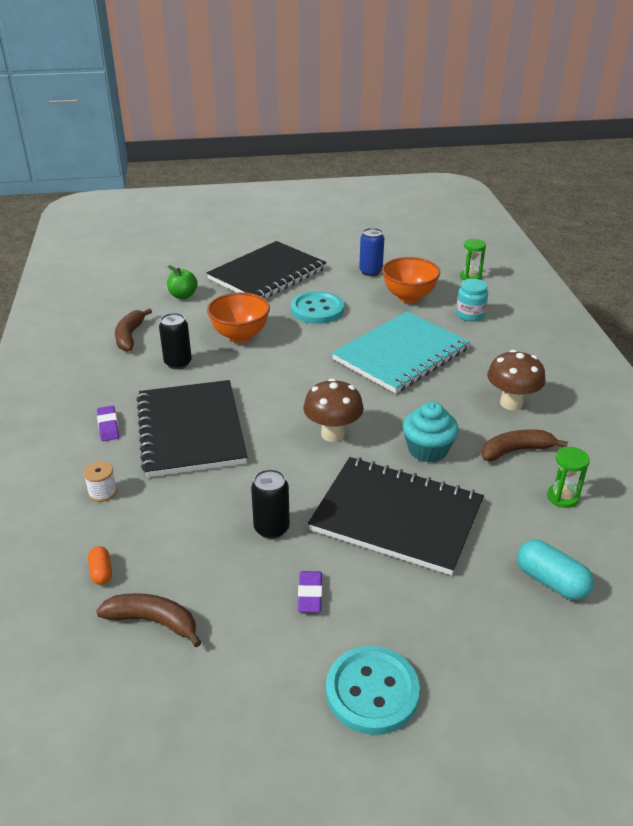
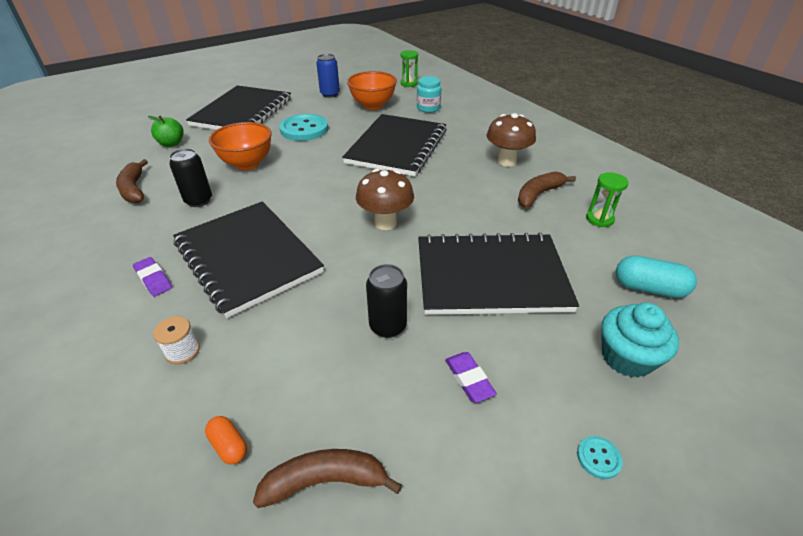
camera: 25 degrees left, 5 degrees up
turquoise button [326,646,420,735] -> turquoise button [577,436,623,479], size x0.41
turquoise notebook [332,311,470,393] -> black notebook [342,114,447,176]
turquoise cupcake [403,401,459,463] -> turquoise cupcake moved to [601,303,679,378]

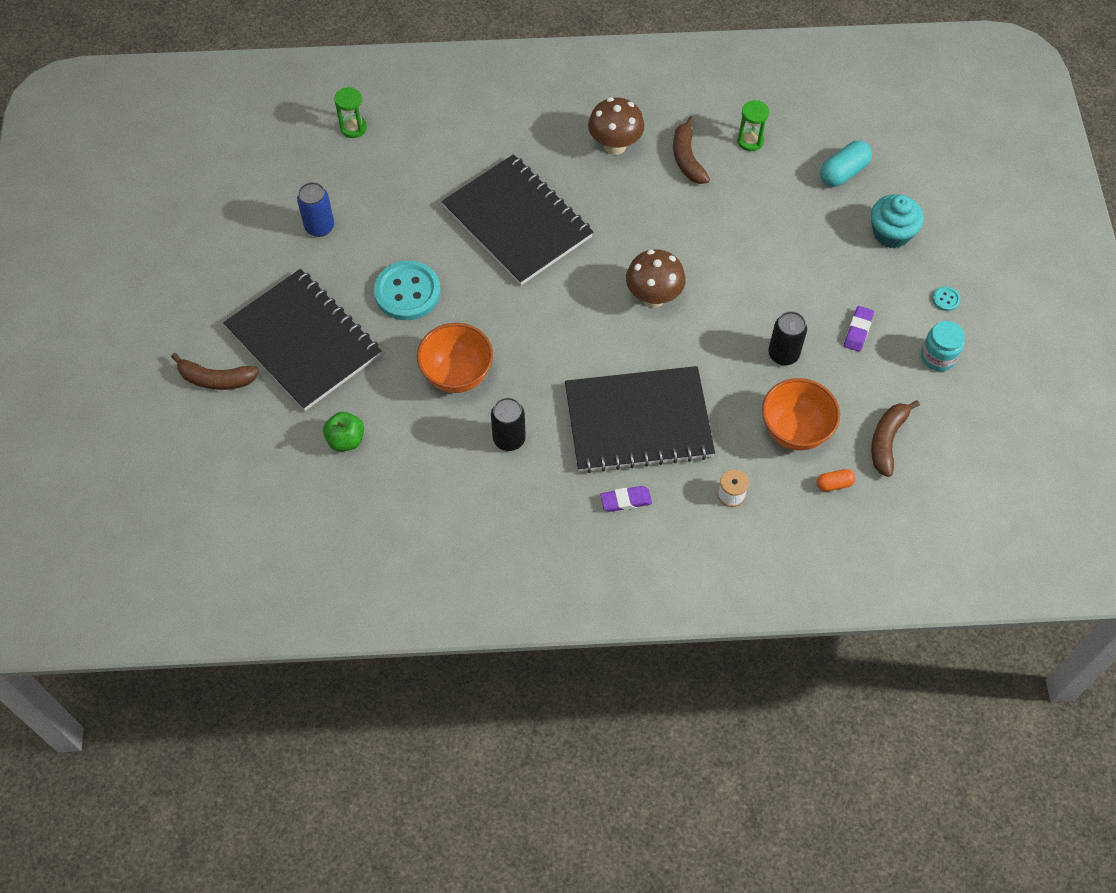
camera: 60 degrees left, 20 degrees up
brown banana [116,159,148,203] -> brown banana moved to [171,353,259,390]
orange bowl [347,71,397,110] -> orange bowl moved to [762,378,840,451]
turquoise jar [417,76,441,113] -> turquoise jar moved to [921,321,965,371]
black notebook [418,232,579,315] -> none
purple eraser [445,352,497,403] -> purple eraser turned 75 degrees counterclockwise [844,306,874,352]

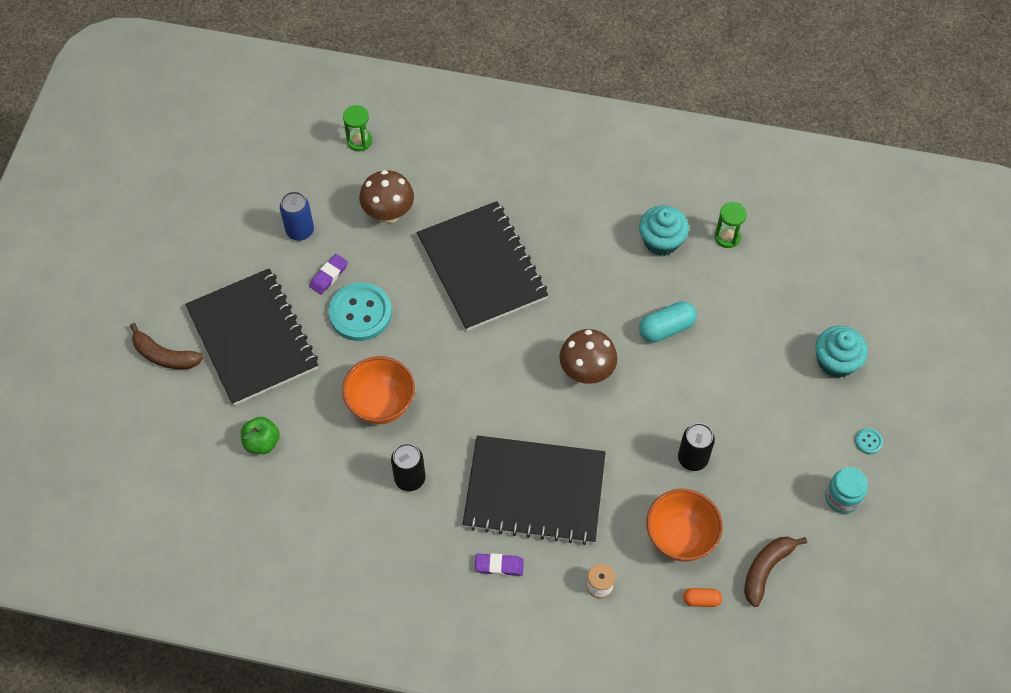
camera: 15 degrees right, 0 degrees up
brown mushroom [588,97,644,155] -> brown mushroom moved to [359,170,414,223]
brown banana [673,116,710,184] -> turquoise cupcake [639,205,689,256]
turquoise capsule [820,141,872,187] -> turquoise capsule moved to [639,301,697,343]
purple eraser [844,306,874,352] -> purple eraser moved to [309,254,348,295]

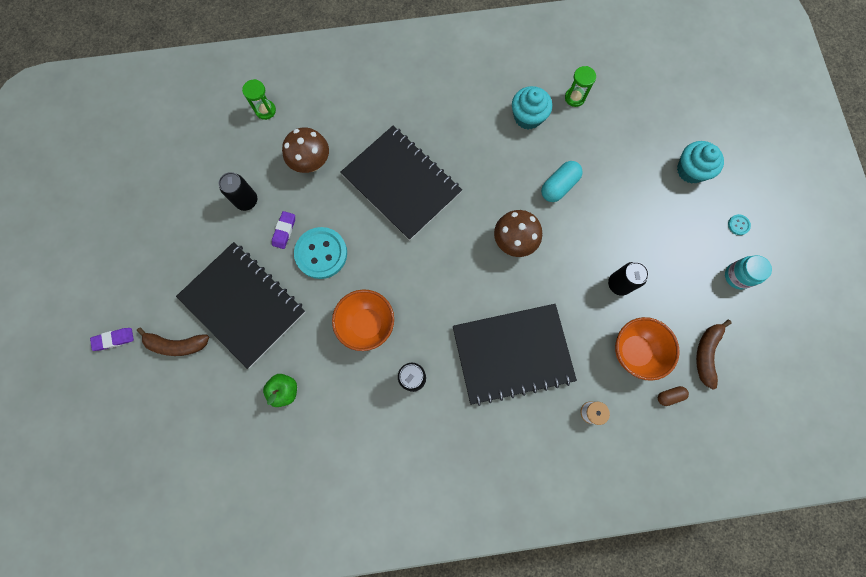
camera: 20 degrees left, 15 degrees up
blue can [280,192,314,241] -> black can [219,172,257,211]
purple eraser [475,553,524,576] -> purple eraser moved to [90,328,134,351]
orange capsule [683,588,722,607] -> brown capsule [658,386,689,406]

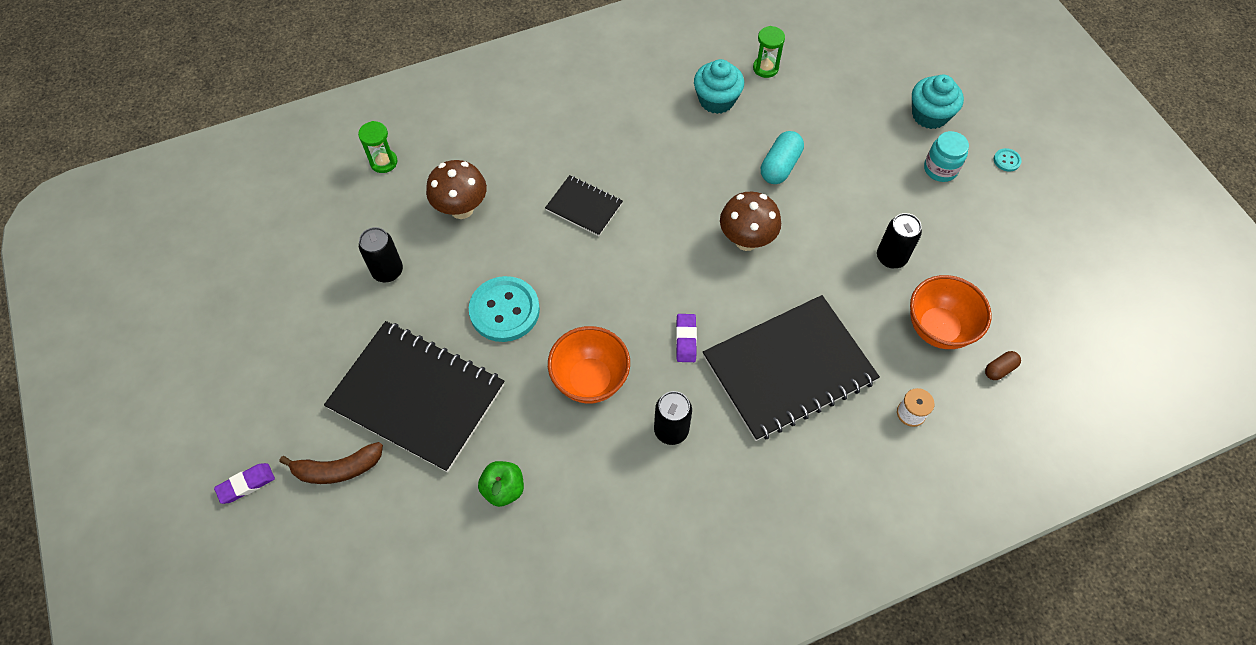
camera: 15 degrees left, 15 degrees down
purple eraser [272,211,295,249] -> purple eraser moved to [676,314,697,362]
black notebook [340,126,462,240] -> black notebook [545,175,623,236], size x0.49
brown banana [696,320,732,389] -> none
turquoise jar [725,255,772,290] -> turquoise jar moved to [924,131,969,182]

